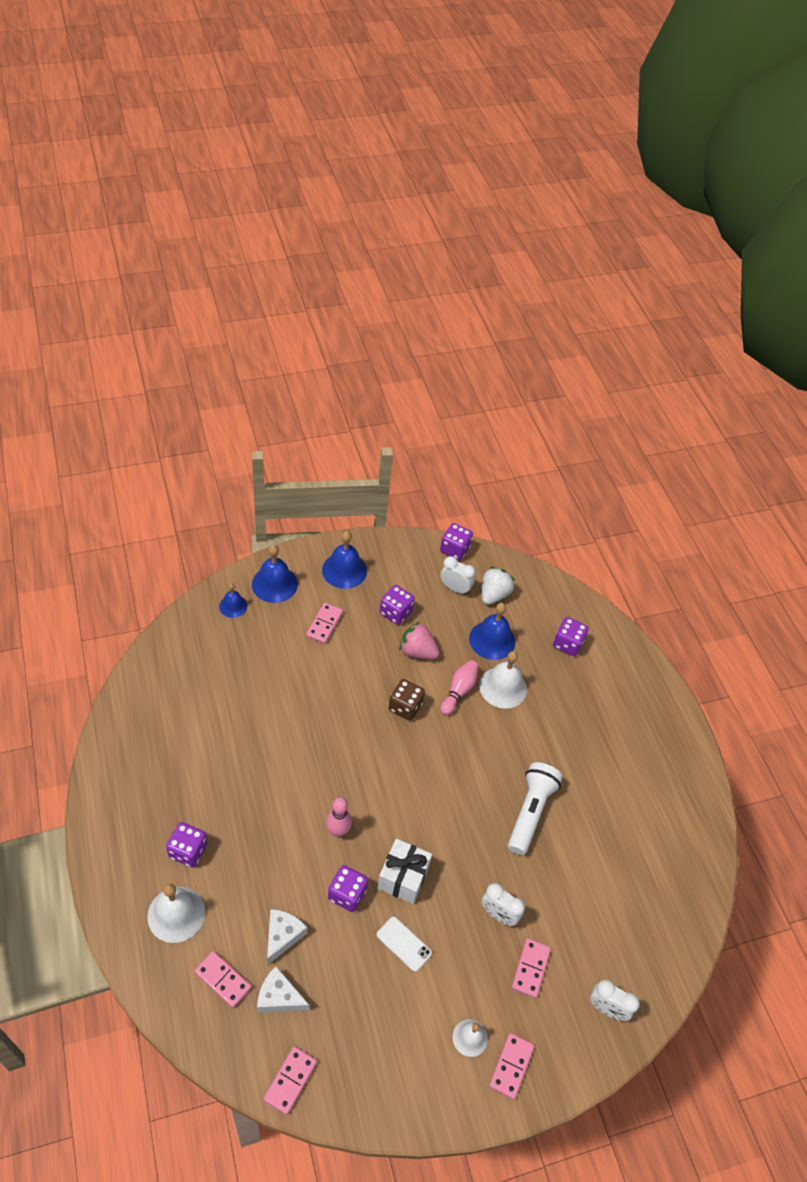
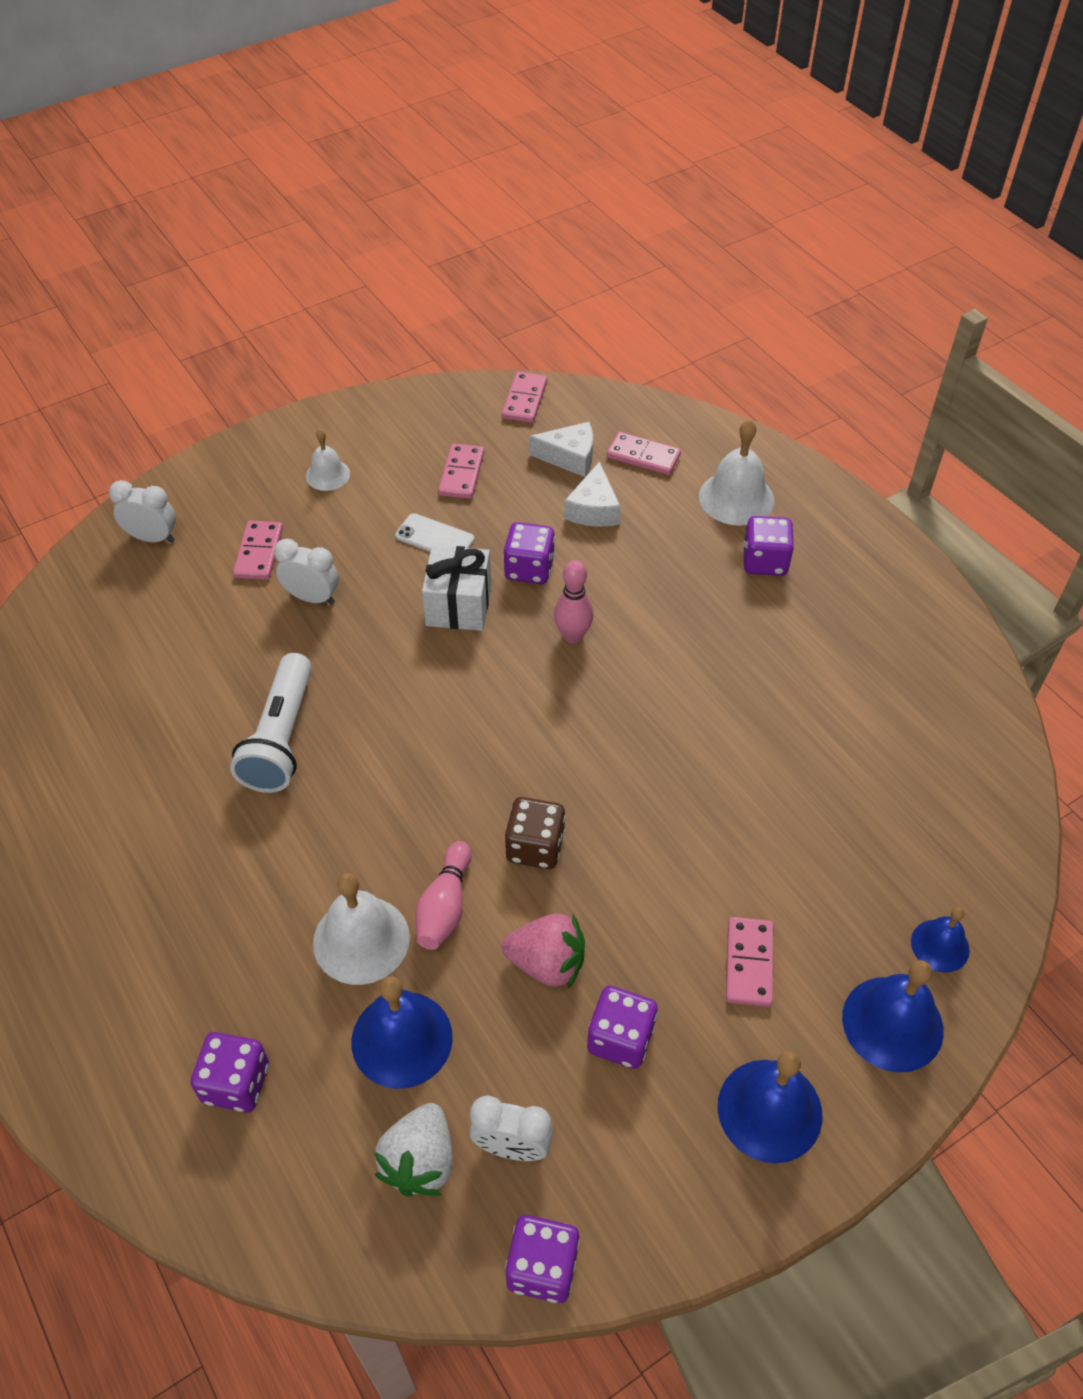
camera: 170 degrees right, 0 degrees up
pink domino [489,1033,534,1099] -> pink domino moved to [438,443,484,499]

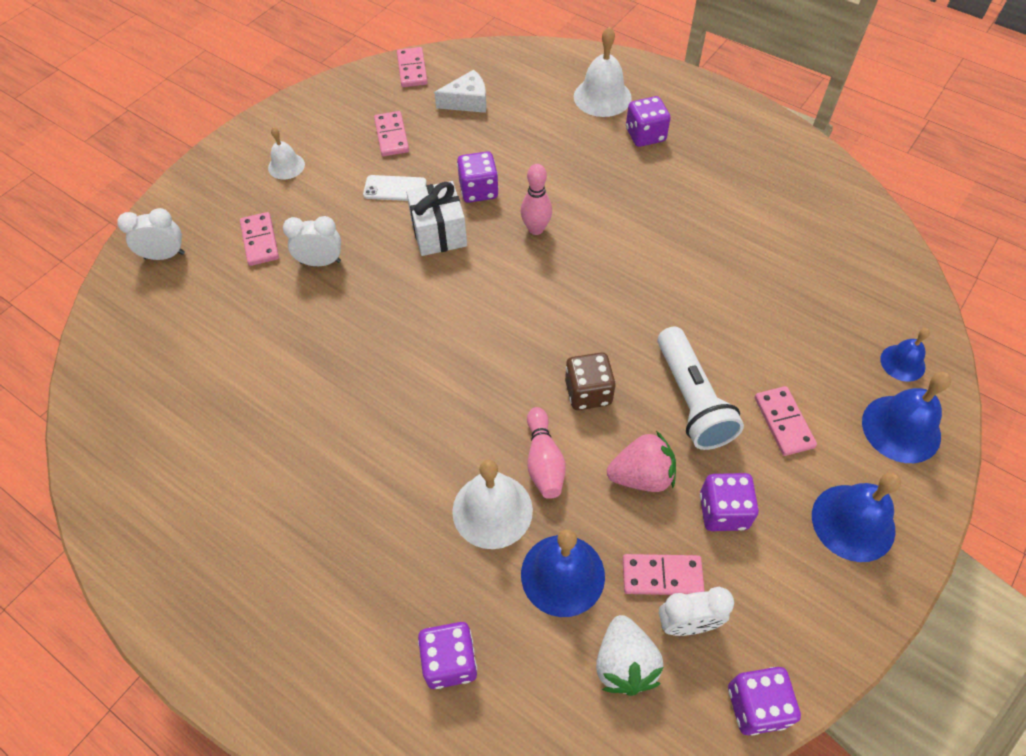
camera: 20 degrees left, 5 degrees up
white flashlight [230,653,312,793] -> white flashlight moved to [658,327,744,450]
white cheese [564,461,620,527] -> none
pink domino [607,432,681,475] -> pink domino moved to [623,554,704,595]

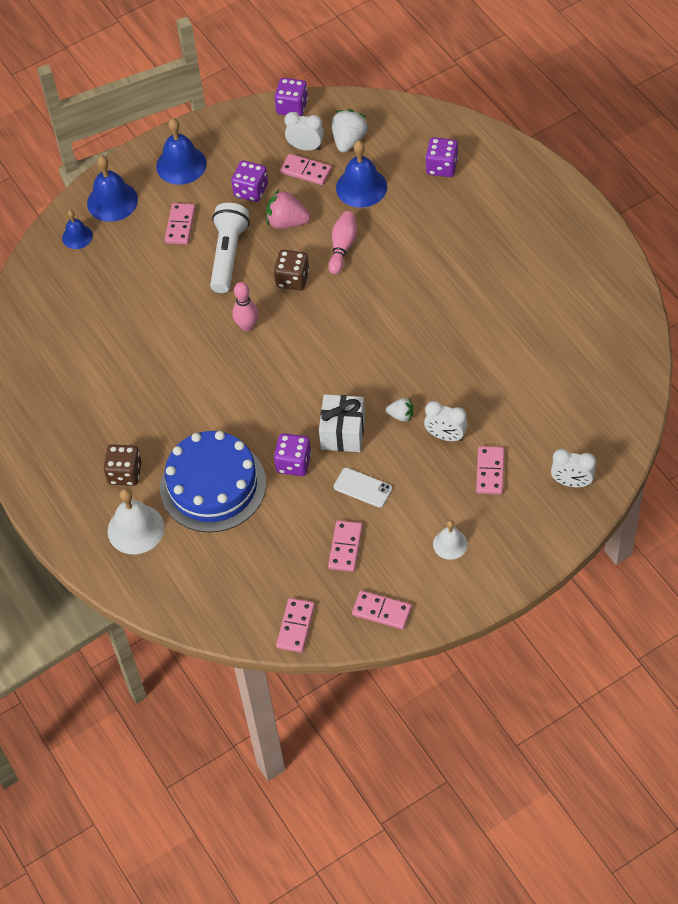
camera: 155 degrees left, 0 degrees up
white cheese [434,70,486,113] -> none
white bell [452,460,533,549] -> none
pink bowling pin [521,164,552,235] -> pink bowling pin moved to [233,282,258,332]
purple dice [626,96,671,147] -> brown dice [103,444,142,486]
none -> blue cake [160,431,266,533]
none -> pink domino [352,590,412,629]
none -> white strawberry [386,398,413,422]

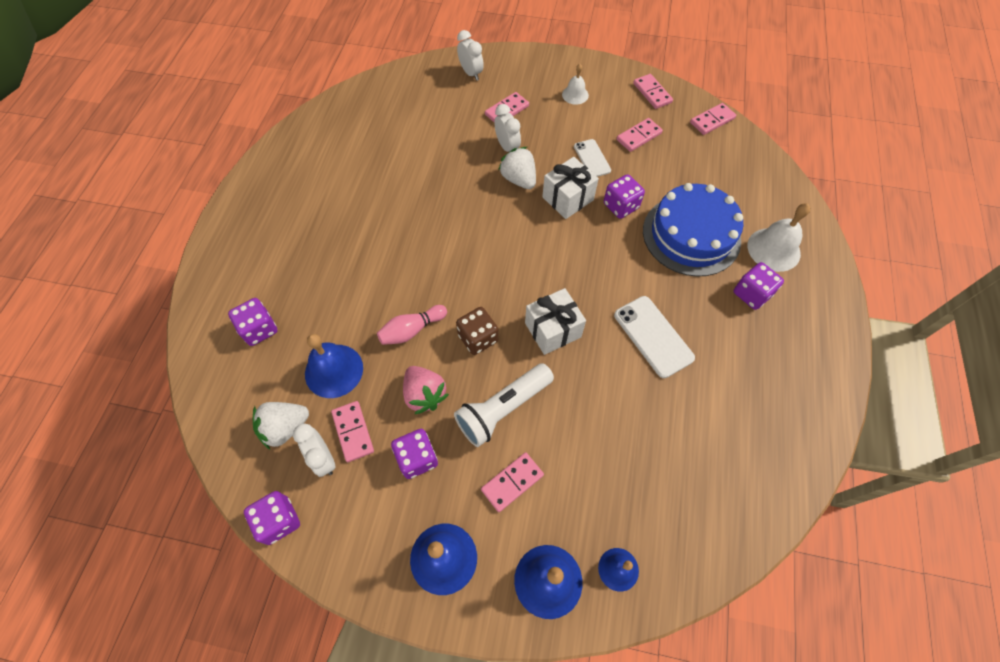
camera: 140 degrees left, 5 degrees up
brown dice [103,444,142,486] -> purple dice [734,262,784,310]
pink bowling pin [233,282,258,332] -> white gift [525,288,586,355]
white strawberry [386,398,413,422] -> white strawberry [498,147,536,189], size x1.70
none -> white phone [614,296,695,378]

